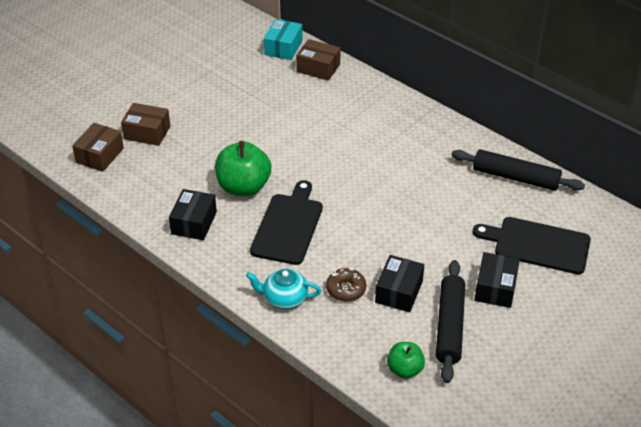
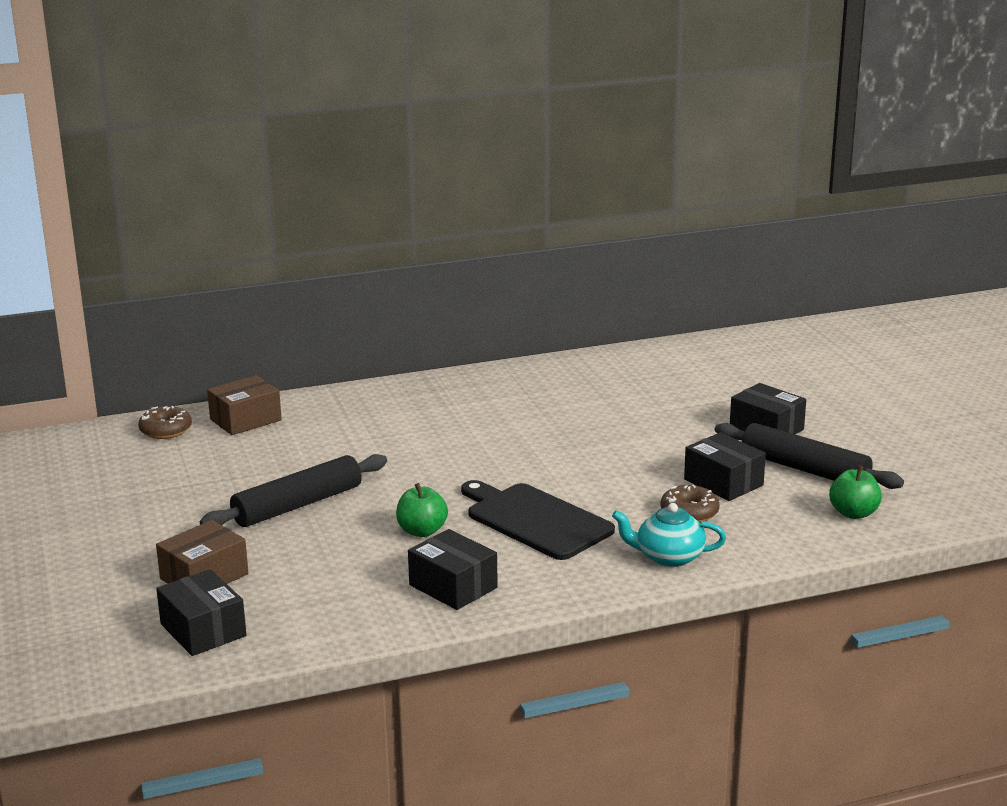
camera: 60 degrees left, 20 degrees down
brown box [72,123,124,172] -> black box [156,569,246,656]
green apple [215,141,271,196] -> green apple [396,483,448,537], size x0.57
turquoise teapot [246,269,321,309] -> turquoise teapot turned 60 degrees clockwise [612,503,726,567]
turquoise box [264,19,303,60] -> brown donut [138,406,192,439]
black rolling pin [451,149,585,191] -> black rolling pin moved to [200,454,387,527]
black cutting board [473,217,591,274] -> none

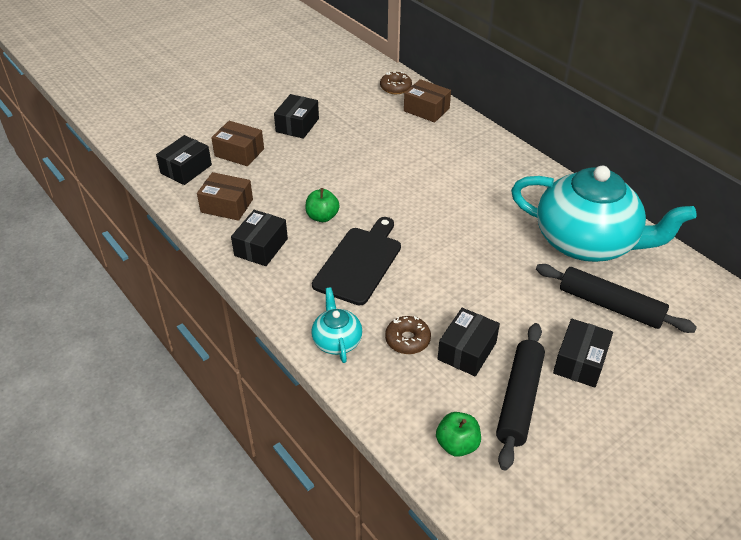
camera: 70 degrees right, 20 degrees up
black rolling pin [200,454,387,527] -> black rolling pin moved to [536,264,697,333]
none -> brown box [197,172,253,221]
none -> black box [274,94,319,139]
none -> turquoise teapot [511,166,697,262]

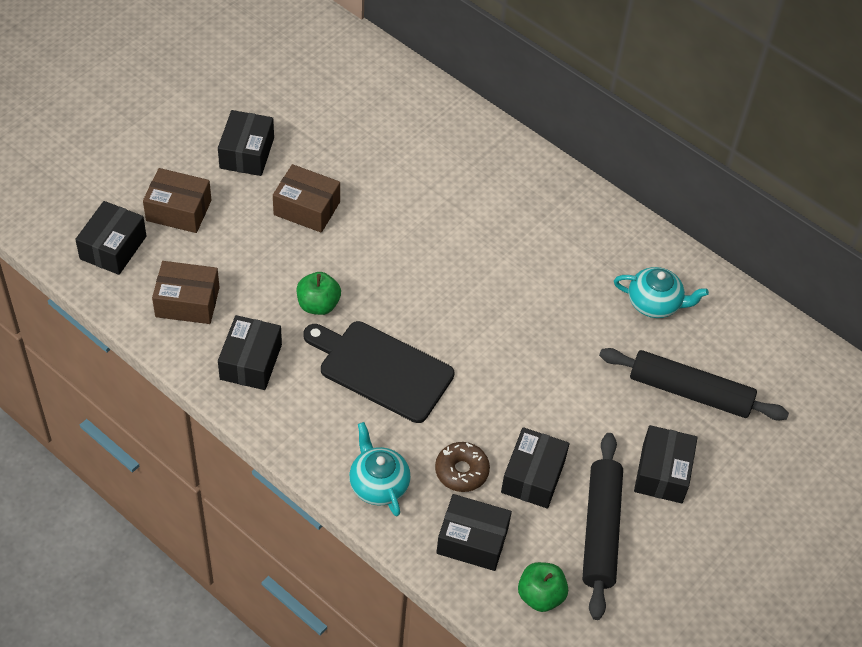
camera: 15 degrees left, 10 degrees up
black cutting board [312,217,401,305] -> black cutting board turned 75 degrees counterclockwise [303,321,455,423]
brown donut [380,72,412,94] -> none
brown box [404,79,451,123] -> brown box moved to [273,164,340,233]
turquoise teapot [511,166,697,262] -> turquoise teapot [614,267,709,318], size x0.43
none -> black box [436,494,512,571]

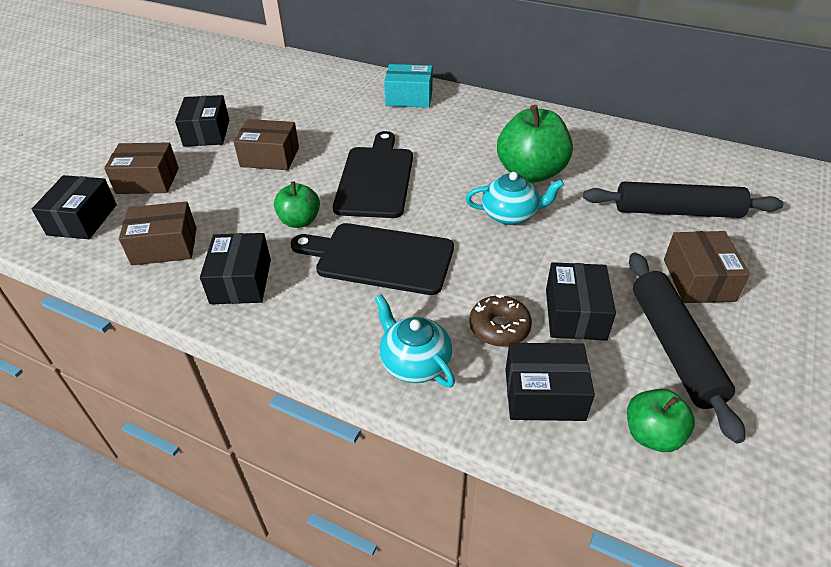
camera: 10 degrees left, 10 degrees down
turquoise teapot [614,267,709,318] -> turquoise teapot moved to [466,172,564,225]
black box [634,425,698,503] -> brown box [664,231,750,303]
none -> black cutting board [333,131,413,218]
none -> turquoise box [384,64,433,108]
none -> green apple [497,105,573,182]

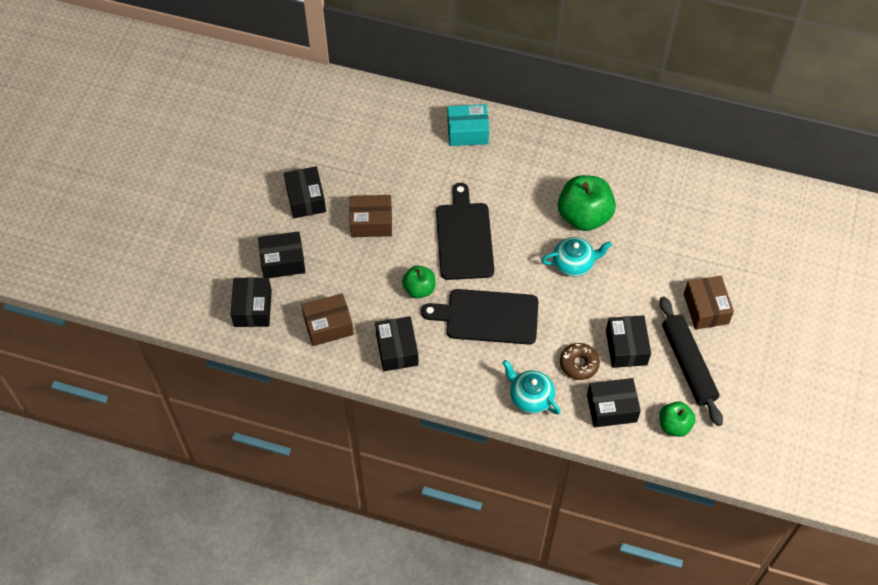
camera: 10 degrees left, 15 degrees up
brown box [104,142,179,194] -> black box [258,231,305,278]
black rolling pin [583,182,783,218] -> none

